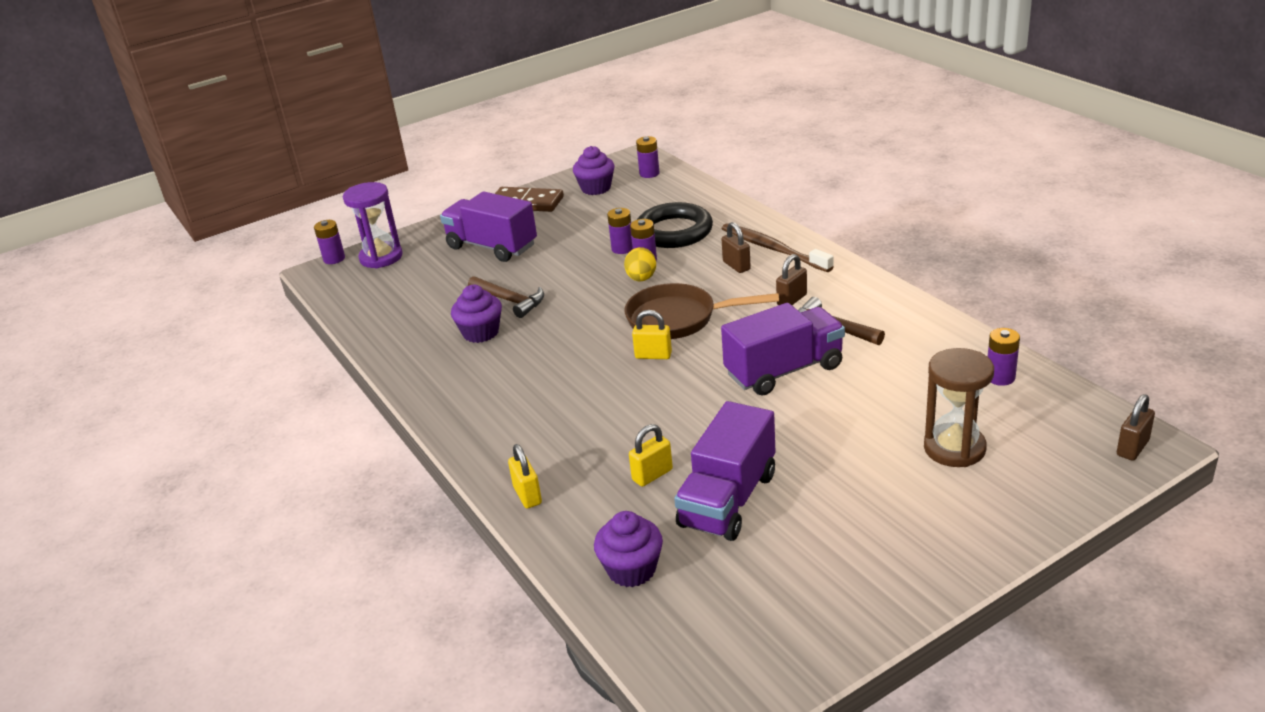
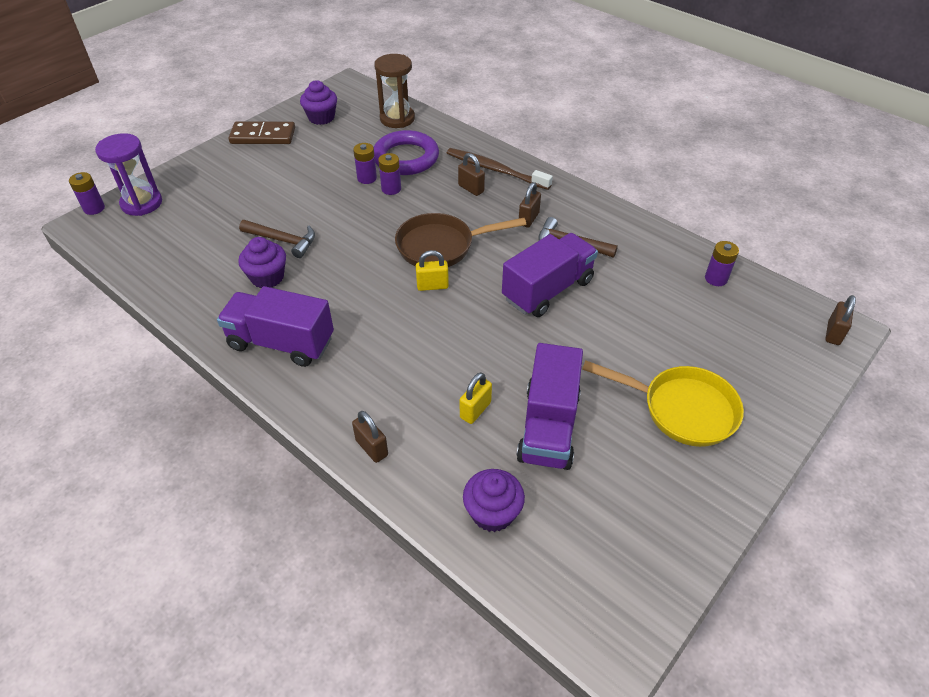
camera: 20 degrees left, 15 degrees up
purple truck [440,191,537,262] -> purple truck moved to [217,286,334,367]
yellow padlock [508,444,542,509] -> brown padlock [352,411,388,463]
yellow egg [624,247,656,281] -> none
purple battery [636,136,659,178] -> none
black ring [637,202,713,248] -> purple ring [374,130,439,175]
brown hourglass [924,348,994,467] -> brown hourglass moved to [374,54,415,128]
none -> yellow pan [582,360,744,447]

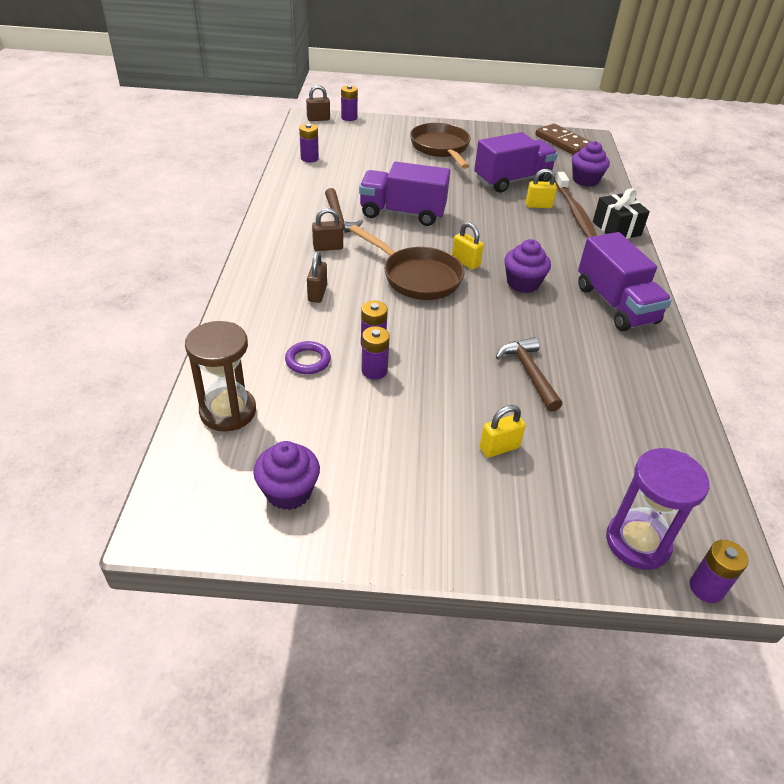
camera: 130 degrees left, 5 degrees down
brown domino [229,121,295,144] -> brown domino moved to [535,124,591,155]
purple cupcake [238,237,286,288] -> purple cupcake moved to [504,239,551,293]
brown padlock [352,411,388,463] -> black gift [593,188,650,239]
purple ring [374,130,439,175] -> purple ring [285,341,331,374], size x0.50
brown toothbrush [447,148,553,190] -> brown toothbrush moved to [555,172,597,238]
yellow pan [582,360,744,447] -> brown pan [410,123,471,169]
none -> purple battery [341,85,358,121]
none -> yellow padlock [480,405,526,458]

